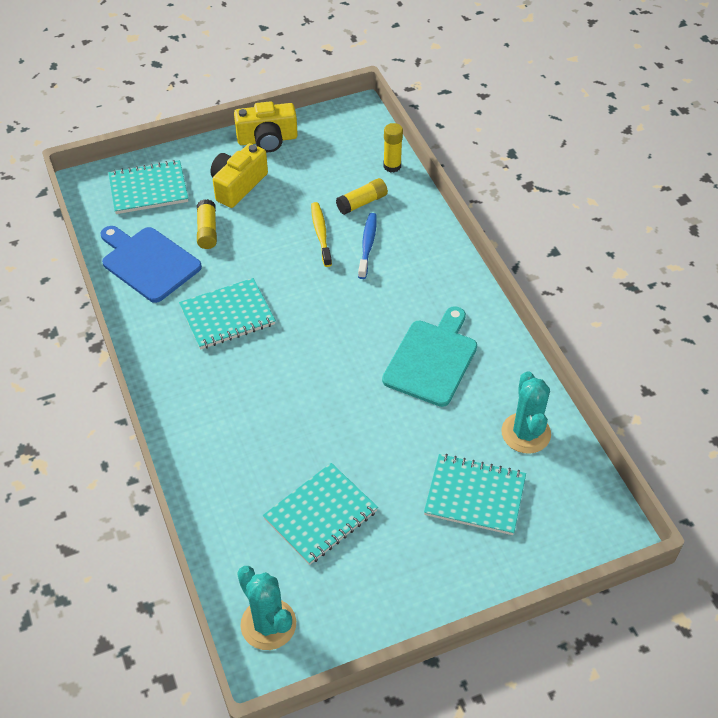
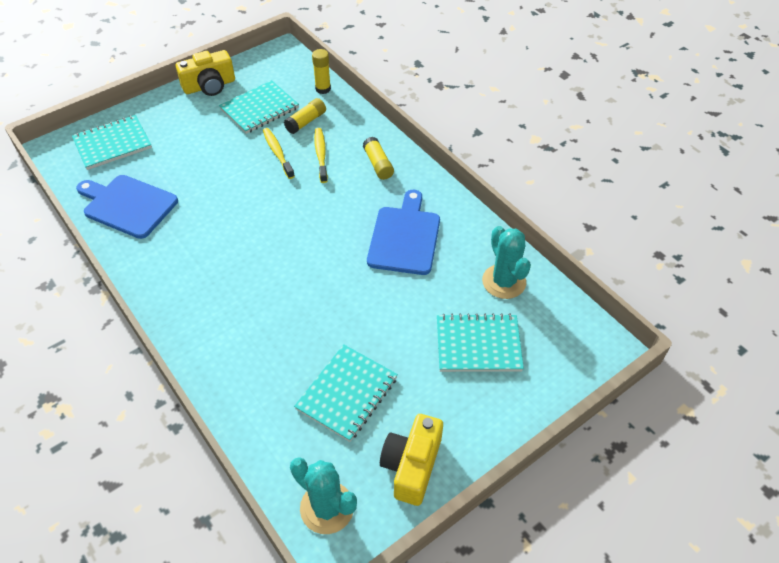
camera: 15 degrees left, 0 degrees up
turquoise notebook [179,278,276,350] -> turquoise notebook moved to [219,80,299,134]
yellow glue stick [197,199,217,249] -> yellow glue stick moved to [363,137,394,180]
yellow camera [210,143,268,208] -> yellow camera moved to [380,414,443,506]
blue toothbrush [358,213,377,279] -> yellow toothbrush [314,128,328,183]
turquoise cutting board [382,306,477,407] -> blue cutting board [367,190,440,275]

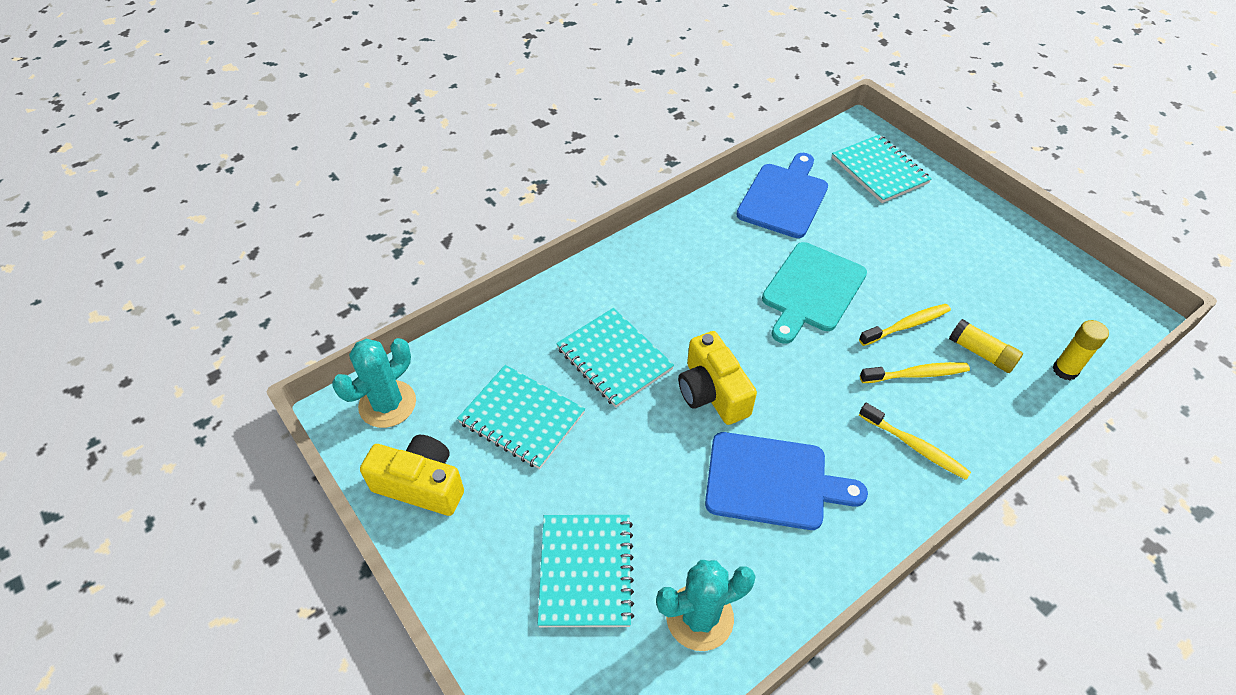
camera: 90 degrees right, 0 degrees up
yellow camera [176,50,235,96] -> yellow camera moved to [678,331,757,425]
turquoise notebook [219,80,299,134] -> turquoise notebook moved to [556,308,674,408]
yellow glue stick [363,137,394,180] -> yellow toothbrush [859,403,971,480]
none -> turquoise cutting board [762,242,867,344]

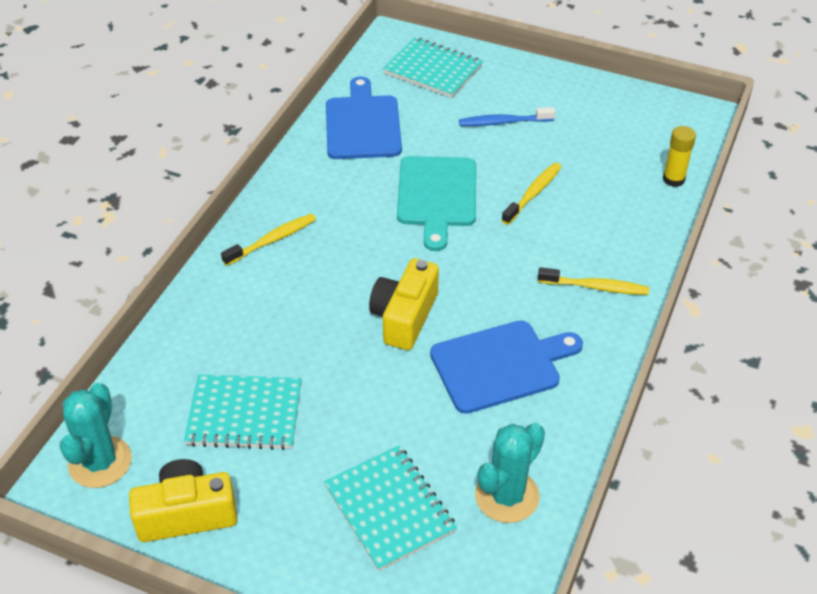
camera: 30 degrees left, 5 degrees down
turquoise notebook [556,308,674,408] -> none
yellow camera [678,331,757,425] -> yellow camera turned 75 degrees clockwise [369,258,439,350]
yellow toothbrush [860,362,970,383] -> yellow toothbrush moved to [221,213,316,266]
yellow glue stick [949,319,1023,373] -> none
none -> blue toothbrush [459,107,555,126]

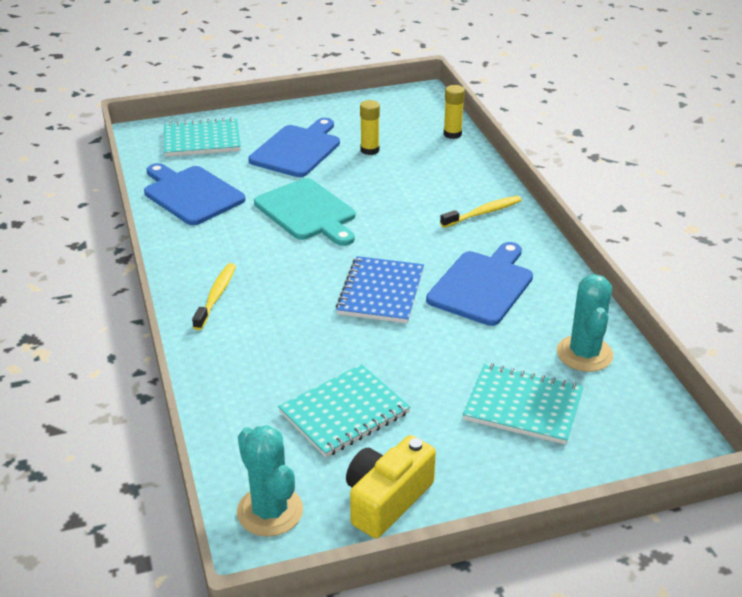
camera: 40 degrees left, 10 degrees down
yellow camera [369,258,439,350] -> blue notebook [336,256,424,323]
blue toothbrush [459,107,555,126] -> blue cutting board [248,118,340,177]
yellow toothbrush [501,163,561,225] -> none
none -> yellow glue stick [360,100,380,155]

